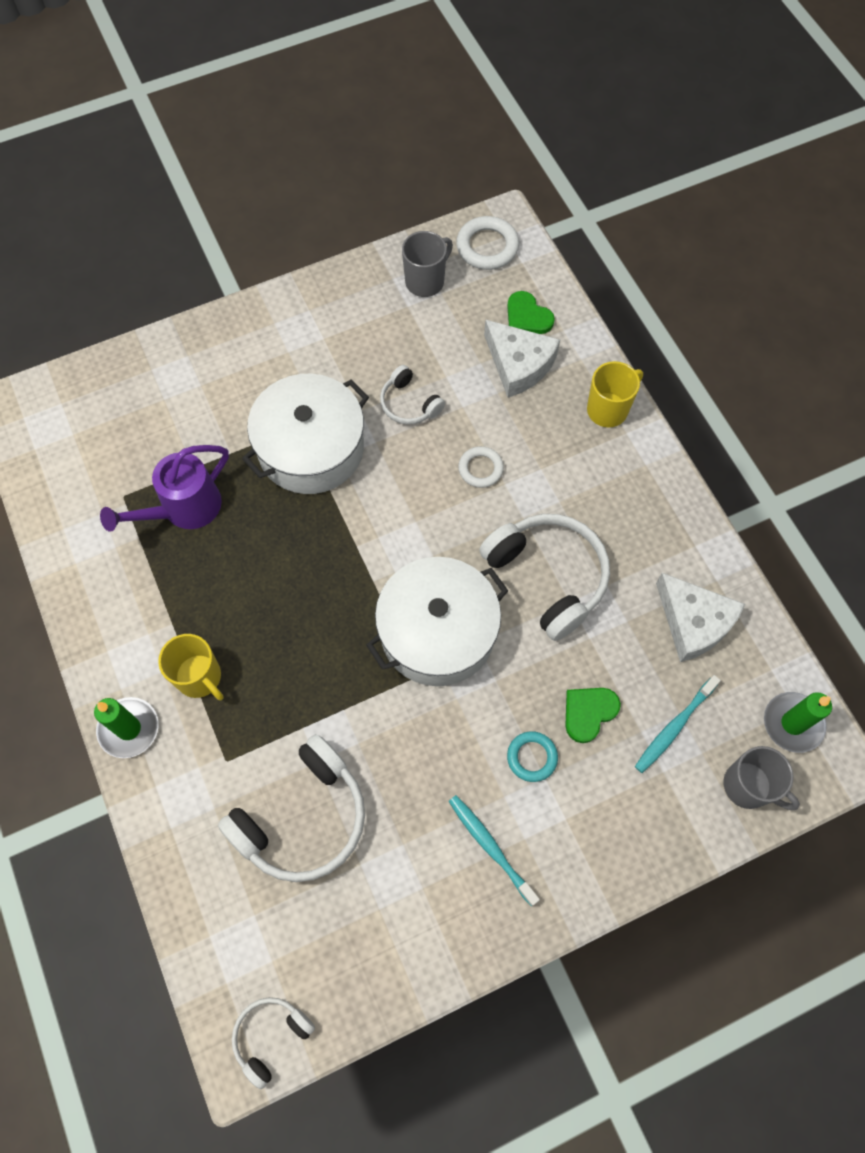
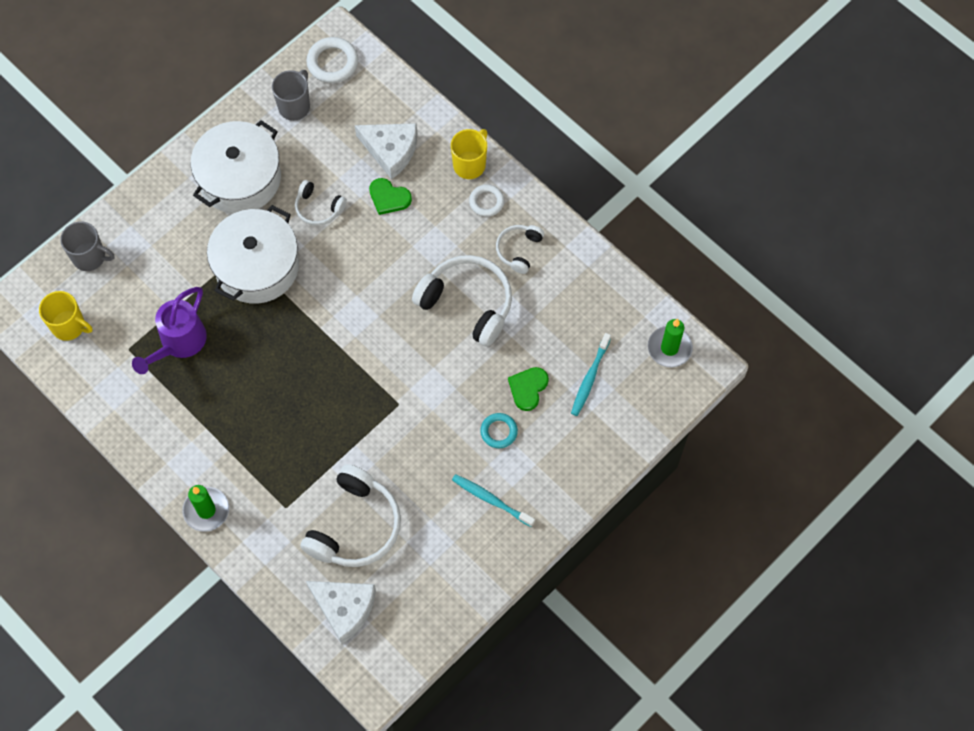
camera: 20 degrees left, 0 degrees up
yellow mug [158,634,224,701] -> yellow mug moved to [39,291,93,341]
white headphones [232,997,315,1089] -> white headphones moved to [496,225,544,274]
white pot [366,557,508,686] -> white pot moved to [191,120,281,214]
white ring [458,446,504,488] -> white ring moved to [469,184,504,217]
green heart [507,291,555,334] -> green heart moved to [369,178,412,215]
white cheese [656,573,745,662] -> white cheese moved to [306,581,376,644]
grey mug [723,746,800,810] -> grey mug moved to [60,221,115,271]

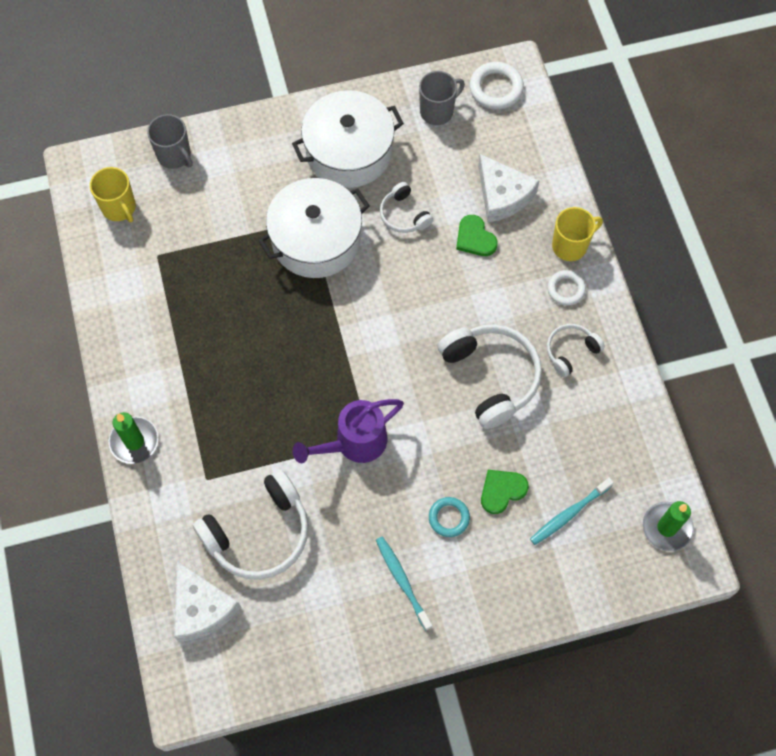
camera: 30 degrees right, 0 degrees up
purple watering can [132,287,207,374] -> purple watering can moved to [293,399,404,463]

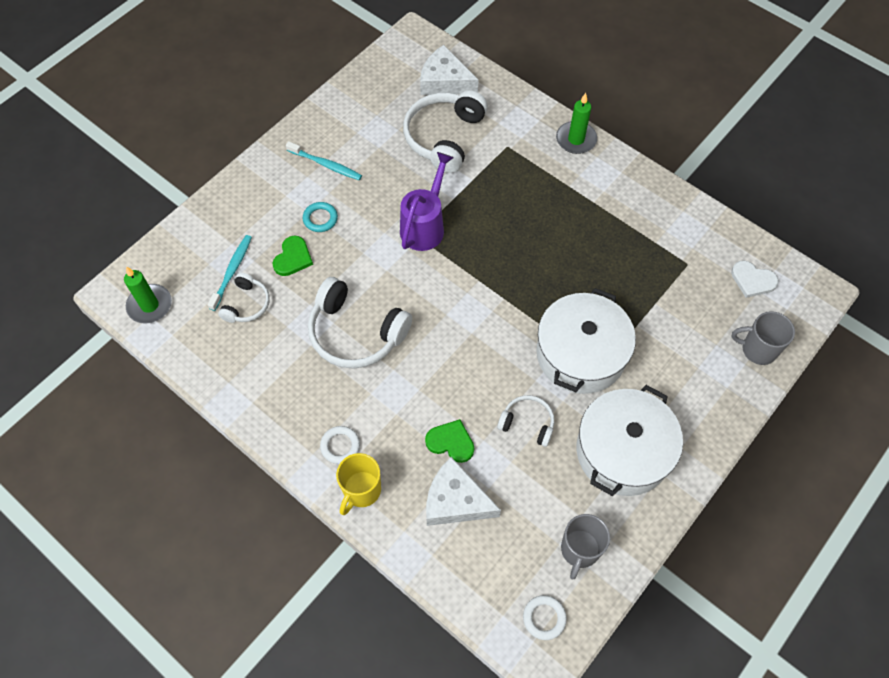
camera: 145 degrees right, 5 degrees down
yellow mug [90,167,136,222] -> white heart [731,261,779,298]
white ring [469,62,524,110] -> white ring [523,595,567,640], size x0.66
white headphones [547,324,605,377] -> white headphones moved to [218,273,270,323]

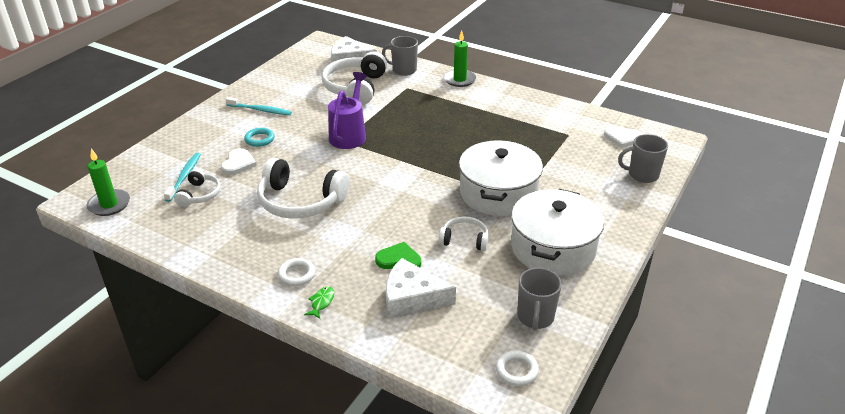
camera: 10 degrees left, 25 degrees down
green heart [272,236,313,276] -> white heart [221,148,257,175]
yellow mug [336,453,381,515] -> green fish [304,287,334,319]
none -> grey mug [382,36,418,76]

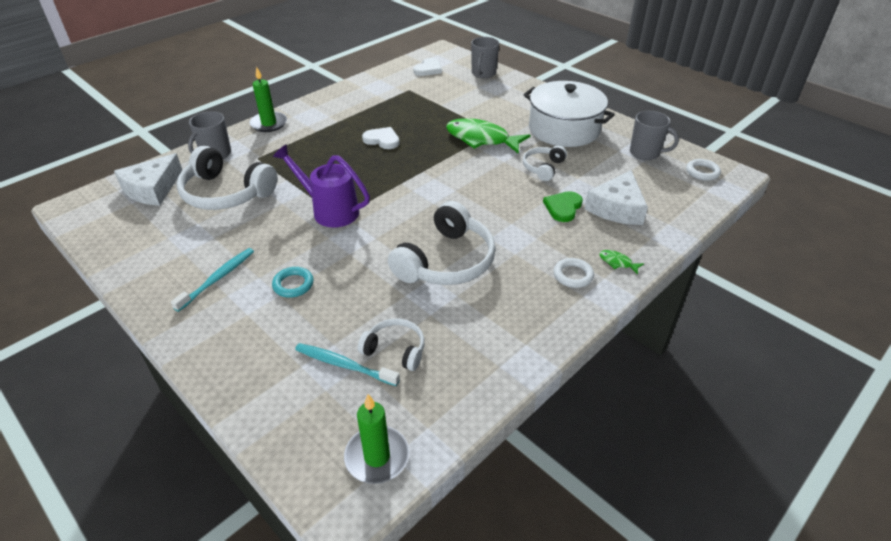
camera: 75 degrees left, 5 degrees up
white heart [221,148,257,175] -> white heart moved to [362,127,400,149]
white pot [459,140,543,216] -> green fish [446,118,530,153]

